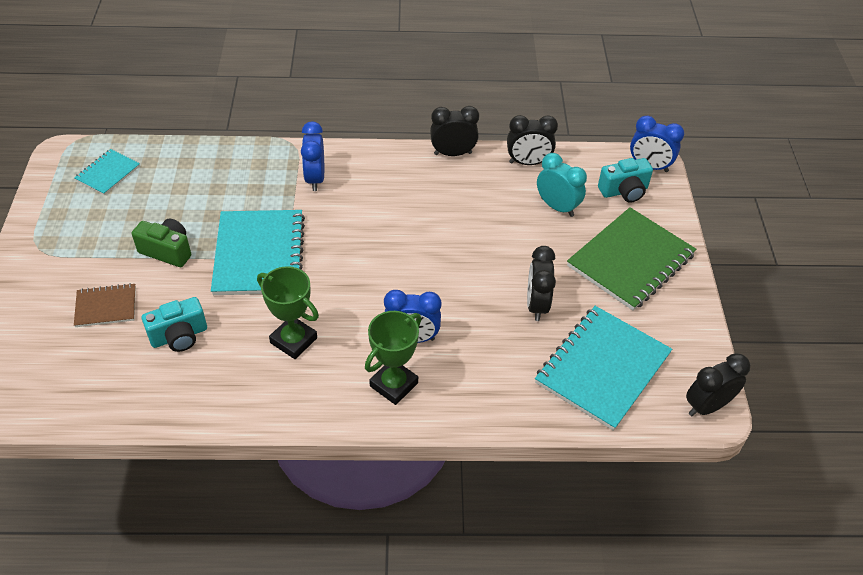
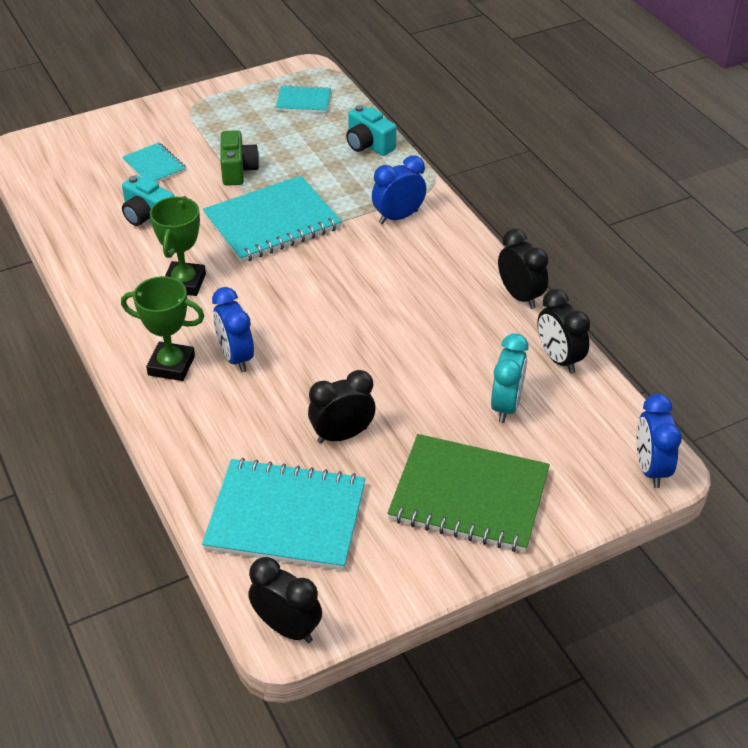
camera: 65 degrees right, 5 degrees down
brown notebook [74,283,136,327] -> turquoise notebook [122,142,186,183]
turquoise camera [598,158,653,203] -> turquoise camera moved to [346,105,397,156]

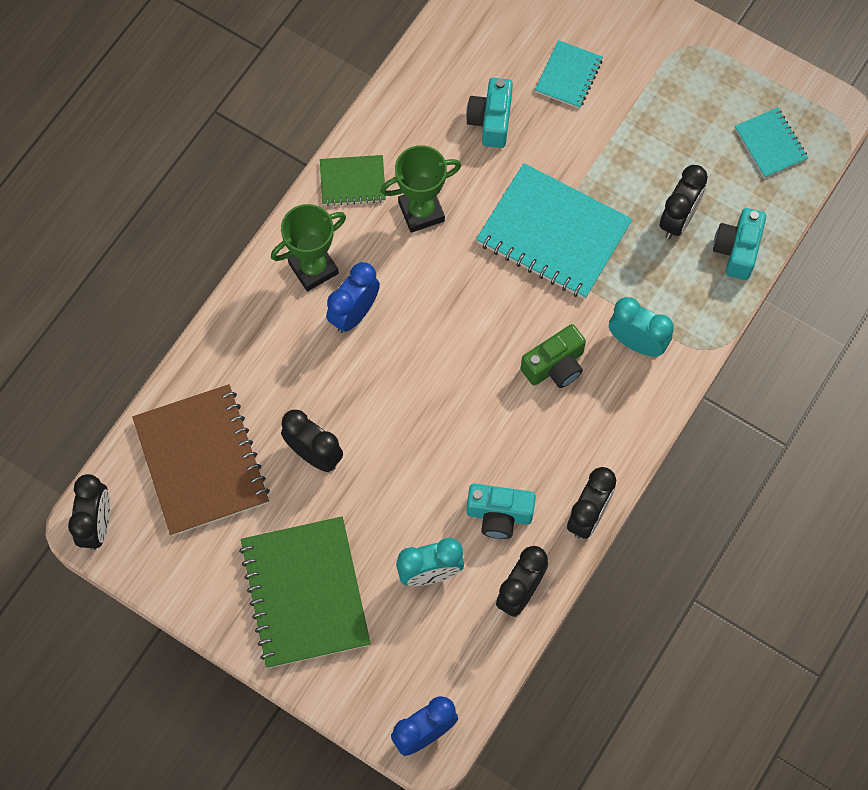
camera: 60 degrees right, 25 degrees up
green trophy [121,276,204,381] -> green trophy turned 75 degrees clockwise [271,204,346,291]
turquoise notebook [202,458,366,570] -> brown notebook [132,384,270,536]
green camera [220,130,259,186] -> green camera moved to [521,324,586,388]
blue clock [372,155,426,224] -> turquoise clock [609,297,674,357]
none -> green notebook [320,155,386,206]
none -> turquoise camera [467,484,536,539]
none -> black clock [660,165,708,239]

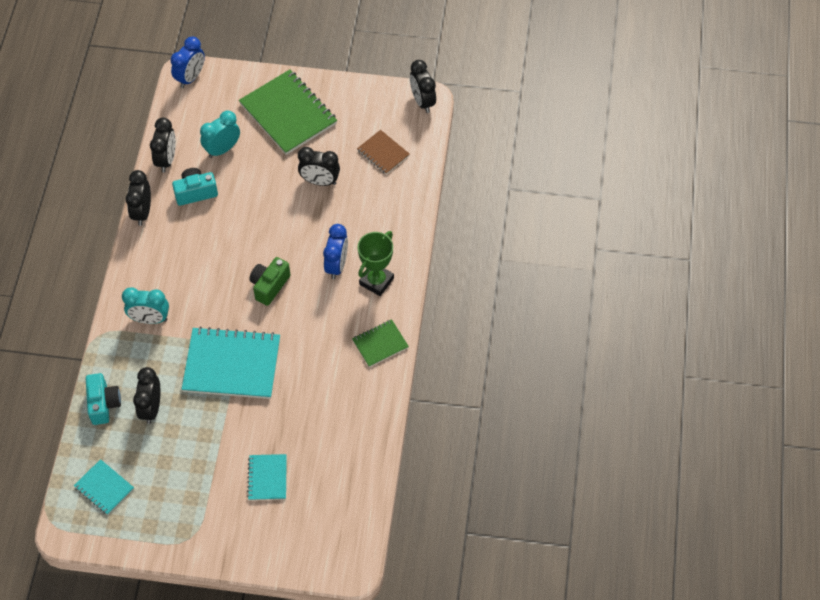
camera: 155 degrees right, 10 degrees down
brown notebook [132,384,270,536] -> brown notebook [357,130,410,175], size x0.51
green trophy [380,145,461,233] -> none
turquoise camera [466,78,513,148] -> none
green camera [521,324,586,388] -> green camera moved to [249,257,290,306]

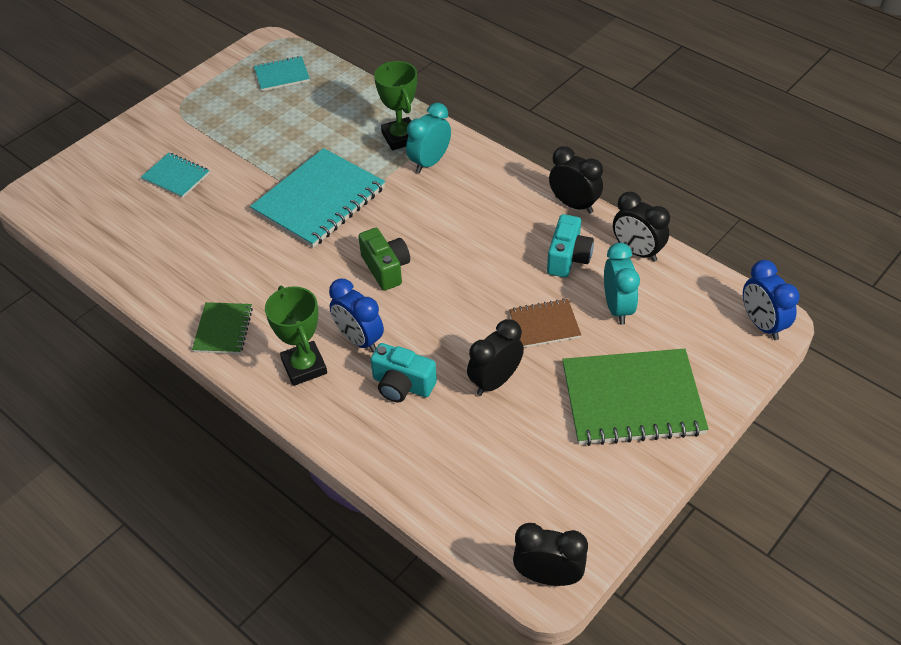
camera: 125 degrees right, 10 degrees down
turquoise camera [86,373,121,425] -> turquoise camera moved to [370,343,437,402]
black clock [133,367,160,424] -> none
brown notebook [357,130,410,175] -> brown notebook moved to [509,299,581,348]
none -> green trophy [374,61,417,150]

